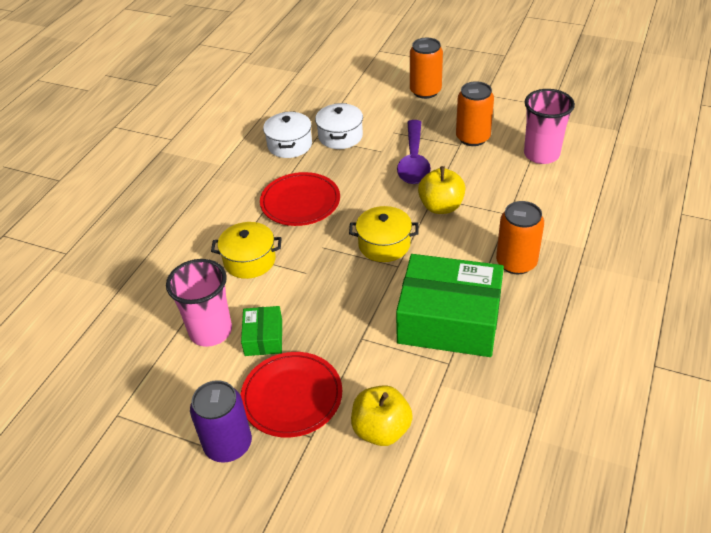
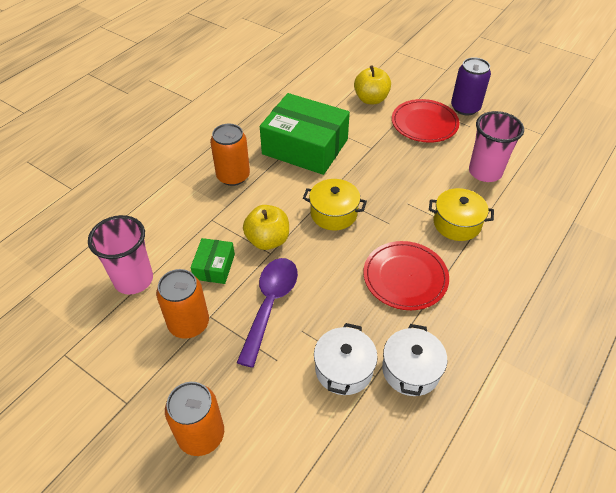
camera: 170 degrees left, 5 degrees up
green box [241,306,282,356] -> green box moved to [191,238,235,284]

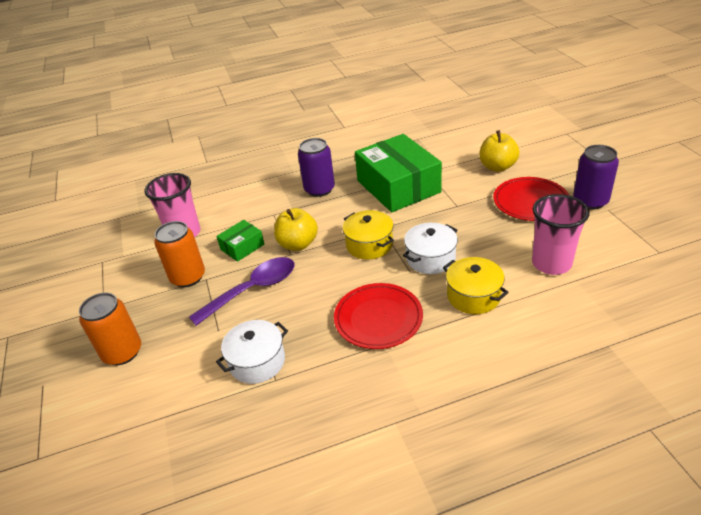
camera: 40 degrees right, 10 degrees down
orange can [210,124,250,186] -> purple can [298,138,335,197]
white pot [382,324,447,396] -> white pot moved to [403,223,458,274]

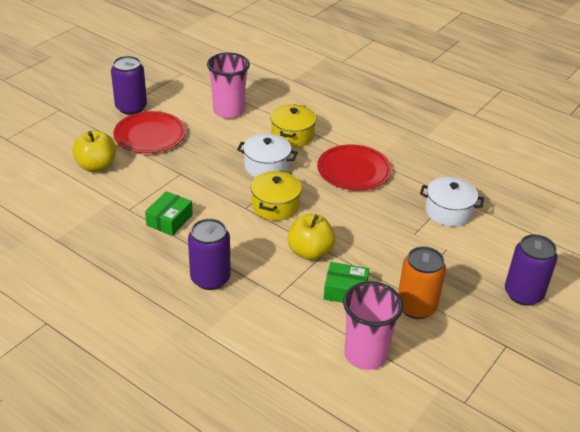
camera: 130 degrees left, 0 degrees up
orange can [79,292,141,365] -> purple can [505,234,558,306]
purple spoon [189,257,294,326] -> none
green box [355,134,442,212] -> green box [145,191,193,236], size x0.46

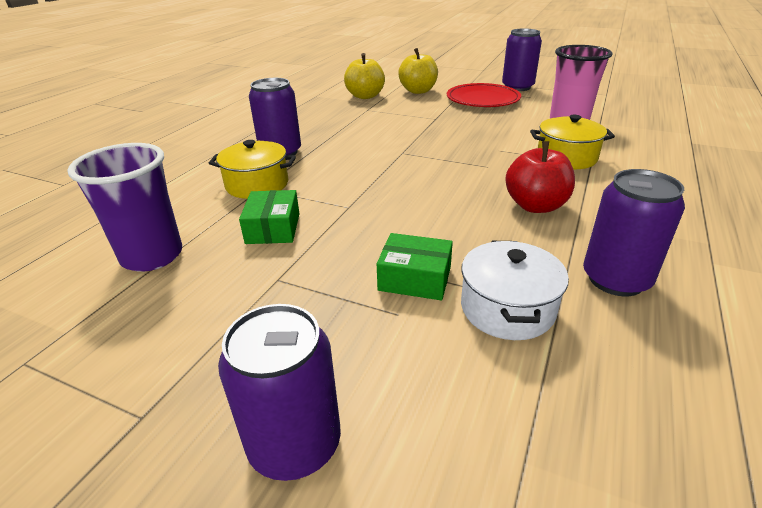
camera: 80 degrees right, 5 degrees down
green box [145,191,193,236] -> green box moved to [377,233,453,300]
white pot [237,134,298,177] -> none
yellow pot [251,170,302,221] -> yellow pot moved to [209,140,296,199]
yellow apple [287,214,335,260] -> yellow apple moved to [344,53,385,99]
red plate [317,145,392,190] -> red apple [505,141,575,213]
pink cup [343,281,403,370] -> purple cup [67,143,182,272]
orange can [398,246,446,319] -> none
none -> purple can [583,169,685,297]

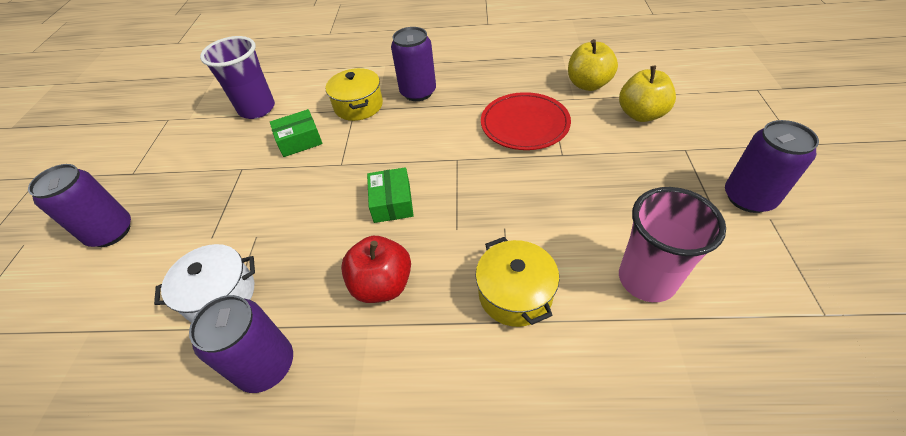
camera: 70 degrees right, 15 degrees up
green box [377,233,453,300] -> green box moved to [367,167,414,223]
red plate [447,83,521,107] -> red plate moved to [481,92,571,150]

